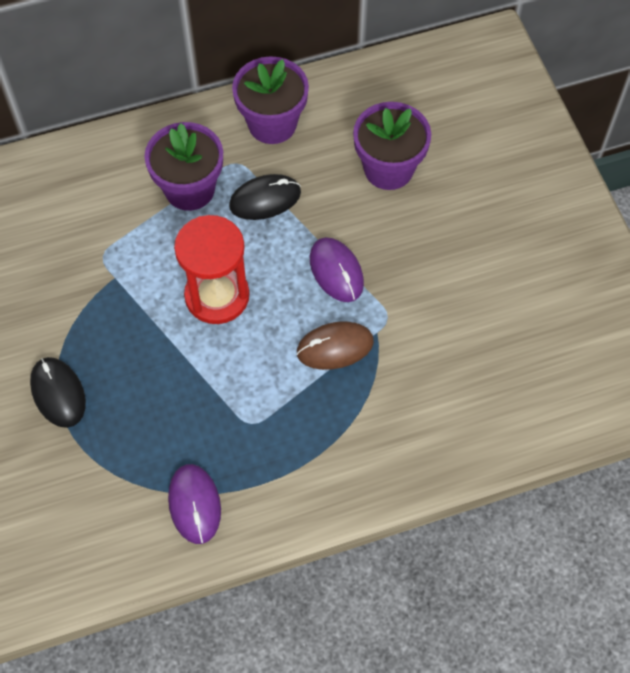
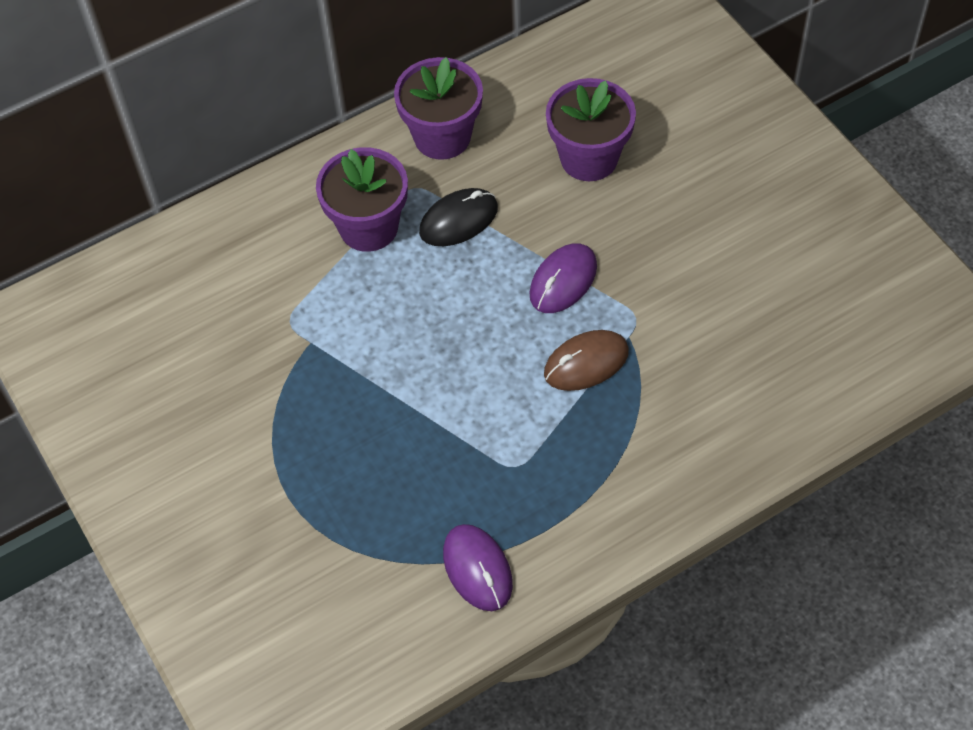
camera: 10 degrees left, 5 degrees down
black mouse [30,357,86,428] -> none
red hourglass [174,215,249,324] -> none
purple mouse [310,237,364,302] -> purple mouse turned 75 degrees clockwise [529,243,597,313]

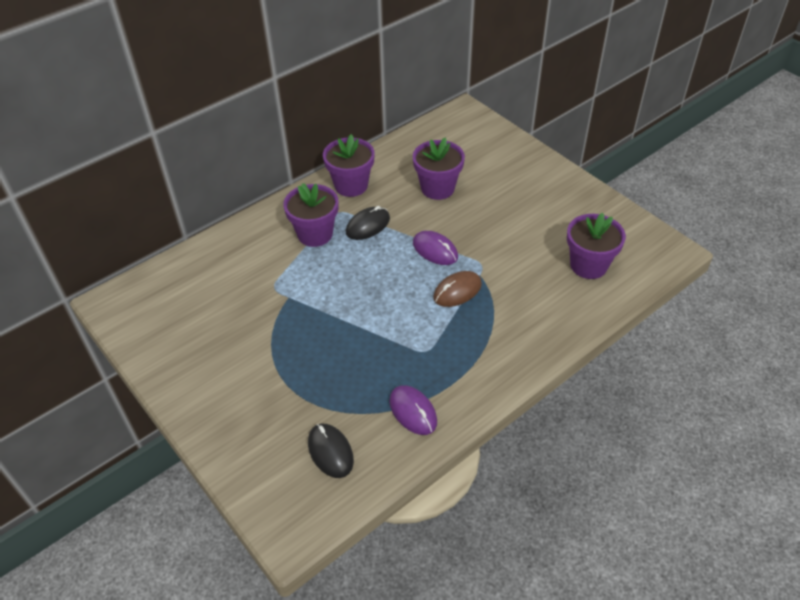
camera: 10 degrees left, 10 degrees down
purple mouse [529,243,597,313] -> purple mouse turned 75 degrees counterclockwise [413,231,458,265]
none -> black mouse [308,423,354,478]
none -> purple flower pot [567,213,626,279]

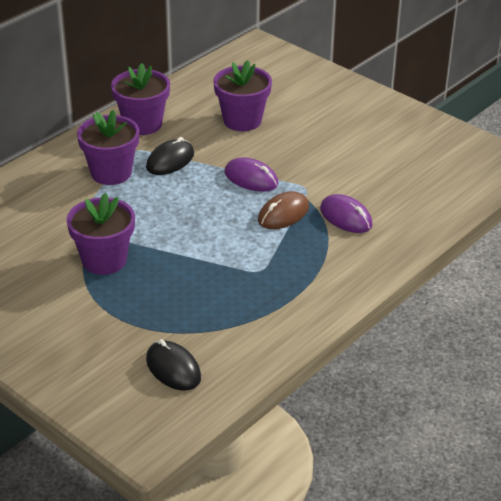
camera: 10 degrees left, 10 degrees down
purple mouse [389,385,437,435] -> purple mouse moved to [320,194,373,233]
purple flower pot [567,213,626,279] -> purple flower pot moved to [66,193,135,275]

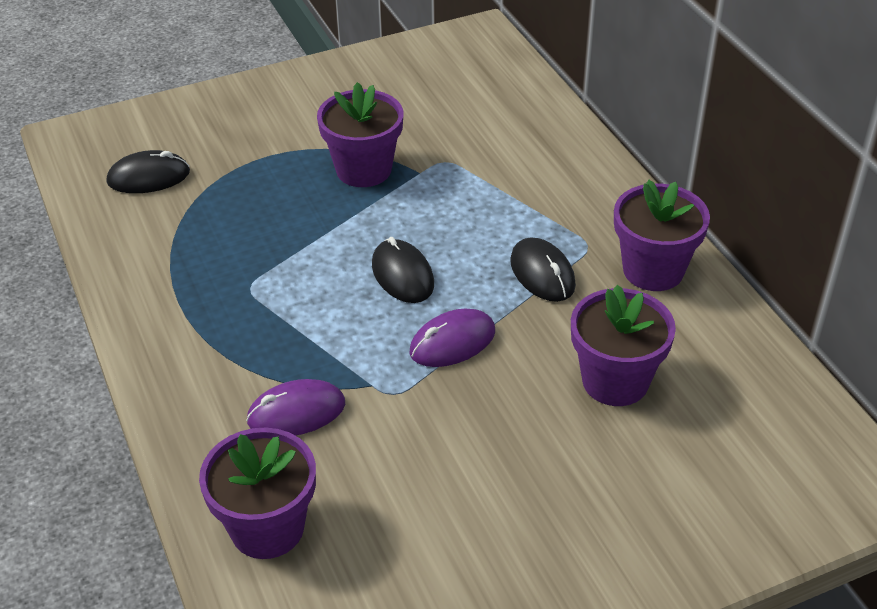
camera: 115 degrees right, 5 degrees up
purple flower pot [77,110,139,185] -> purple flower pot moved to [199,428,316,559]
brown mouse [258,191,309,229] -> none
none -> black mouse [372,237,434,303]

